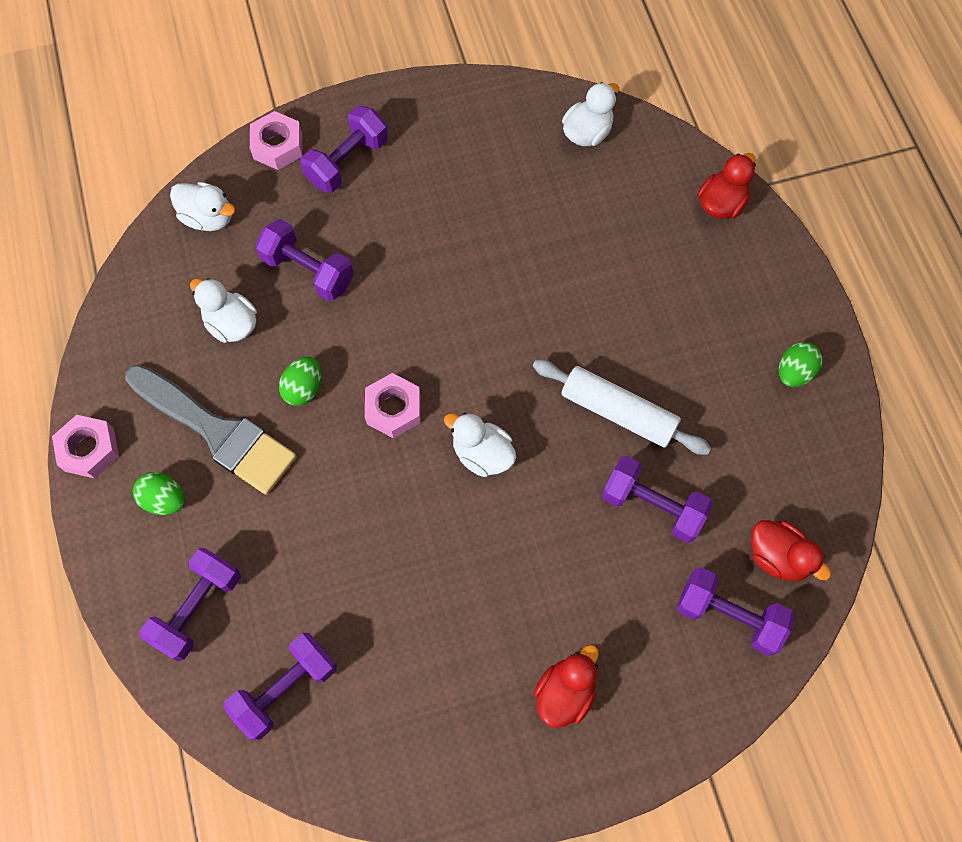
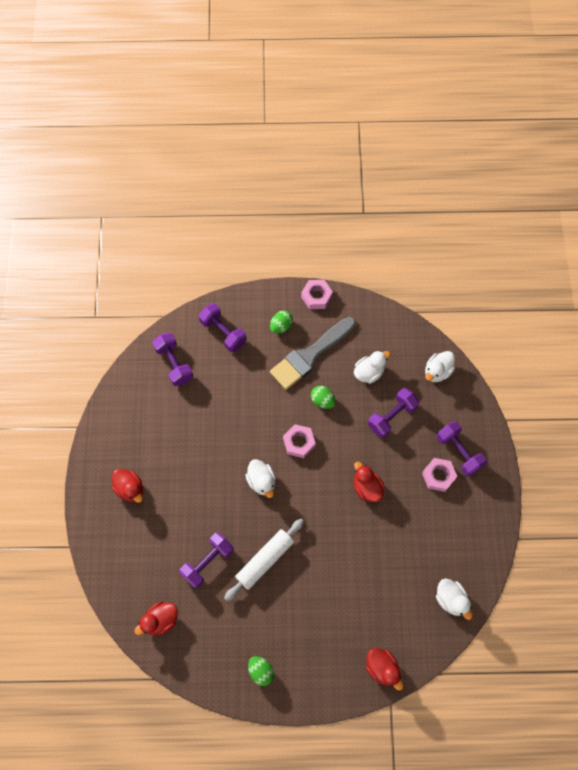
camera: 105 degrees right, 0 degrees up
pink nut [250,111,302,170] -> pink nut moved to [422,458,457,492]
white duck [444,413,516,477] -> white duck turned 105 degrees clockwise [245,459,276,498]
purple dumbbell [677,567,794,656] -> none
none -> red duck [354,462,385,502]

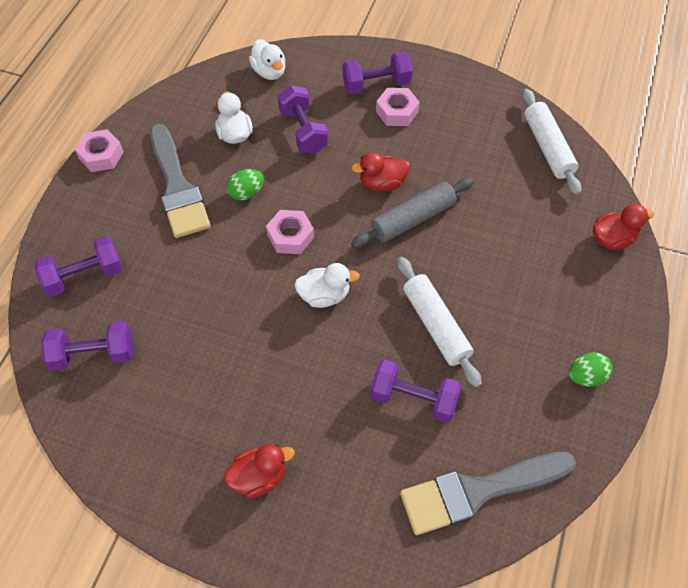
camera: 70 degrees left, 10 degrees down
red duck [134,601,178,635] -> grey brush [400,451,576,535]
purple dumbbell [179,532,234,588] -> purple dumbbell turned 45 degrees counterclockwise [370,359,461,423]
green egg [270,310,293,334] -> none
white duck [436,578,472,620] -> white rolling pin [522,89,582,195]
none -> grey rolling pin [351,178,474,248]

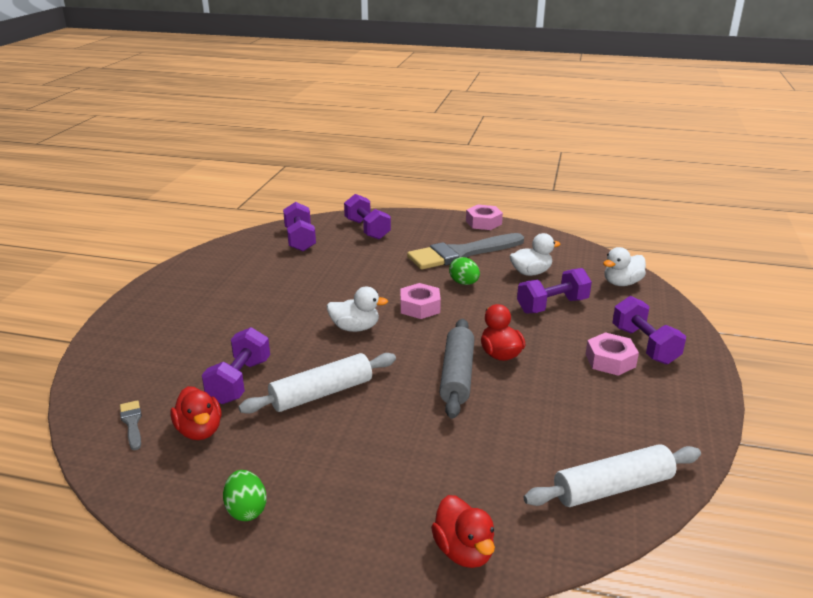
camera: 85 degrees right, 30 degrees down
red duck [224,444,295,498] -> red duck moved to [170,386,221,440]
white duck [294,263,360,308] -> white duck turned 75 degrees counterclockwise [327,287,388,332]
grey rolling pin [351,178,474,248] -> grey rolling pin turned 45 degrees clockwise [439,319,474,419]
grey brush [400,451,576,535] -> grey brush [120,400,142,450], size x0.41

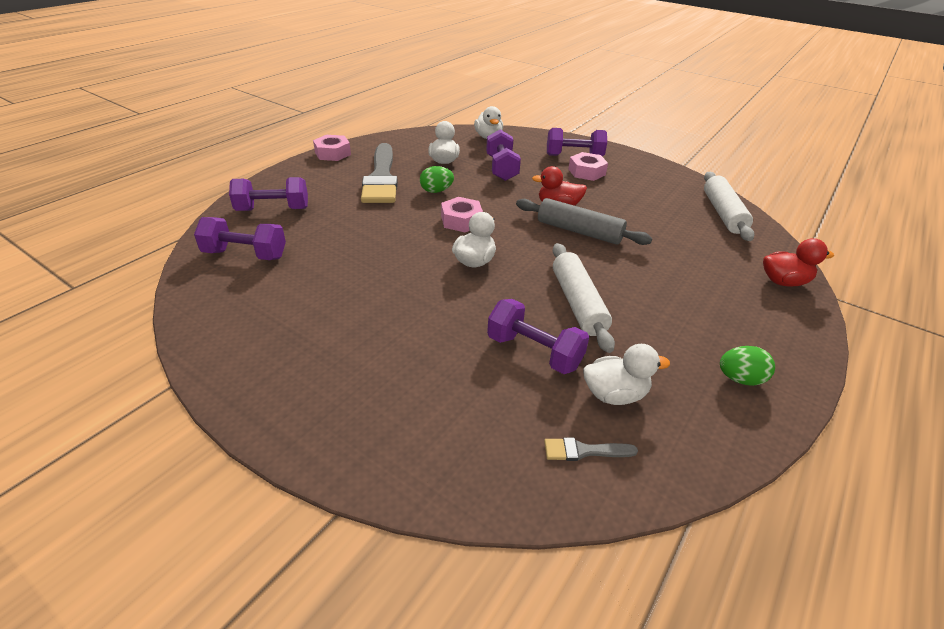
camera: 70 degrees left, 10 degrees up
red duck [170,386,221,440] -> white duck [583,344,670,405]

